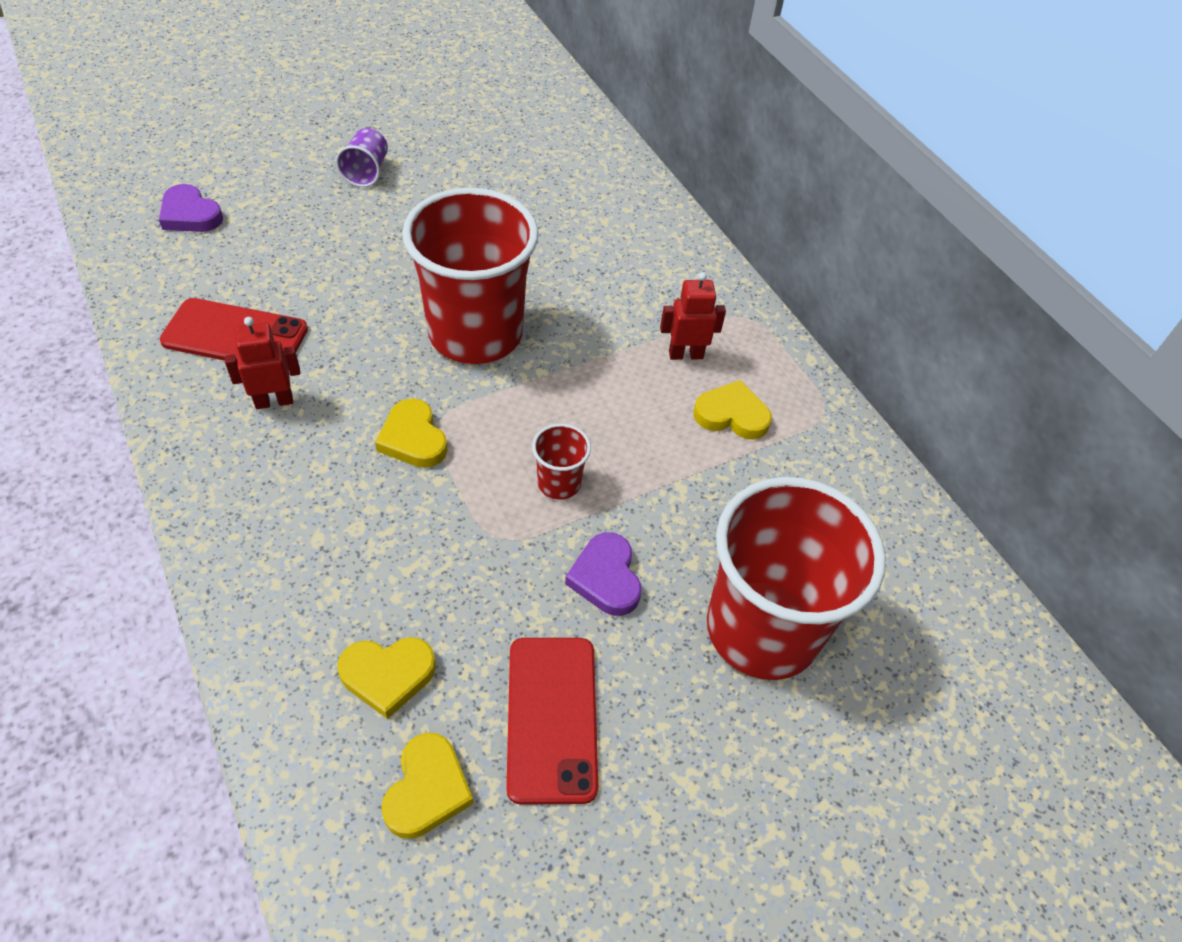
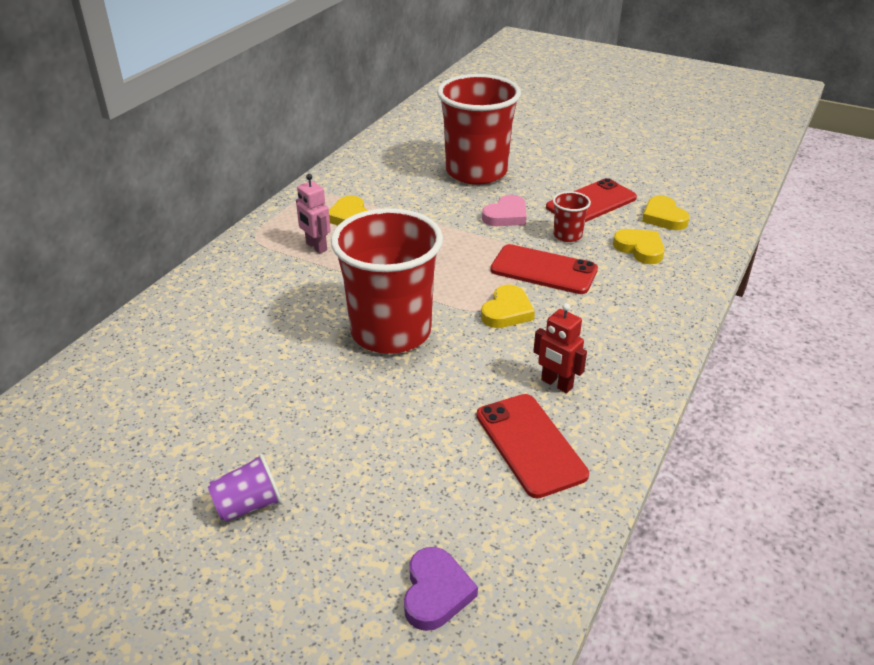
camera: 120 degrees left, 15 degrees down
yellow heart [381,733,473,839] -> yellow heart turned 90 degrees counterclockwise [642,196,690,230]
red cup [532,424,591,500] -> red cup moved to [553,191,591,242]
purple heart [565,532,641,616] -> pink heart [482,195,527,226]
red robot [660,272,726,360] -> pink robot [296,174,331,253]
none -> red phone [490,244,598,294]

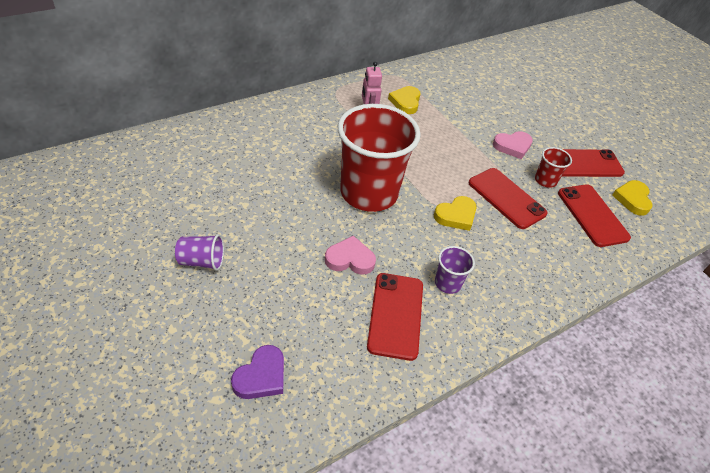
camera: 25 degrees right, 10 degrees up
red cup [437,74,521,185] -> none
red robot [533,303,587,393] -> purple cup [435,246,475,294]
yellow heart [613,229,665,264] -> red phone [558,185,631,247]
none -> pink heart [325,236,376,275]

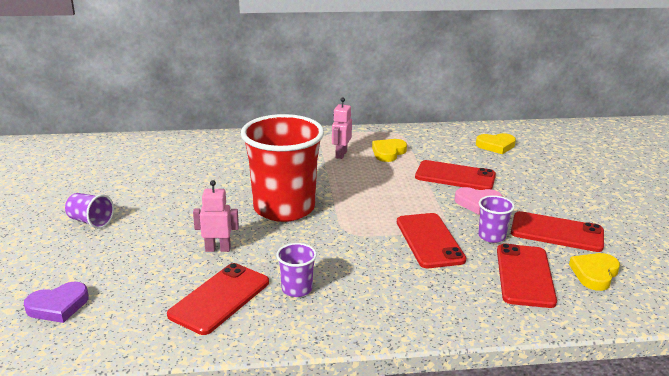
camera: 30 degrees right, 20 degrees down
pink heart [325,236,376,275] -> pink robot [193,180,239,252]
yellow heart [434,196,477,231] -> yellow heart moved to [476,133,516,154]
red cup [535,147,572,188] -> purple cup [478,195,515,243]
none -> red phone [415,160,496,190]

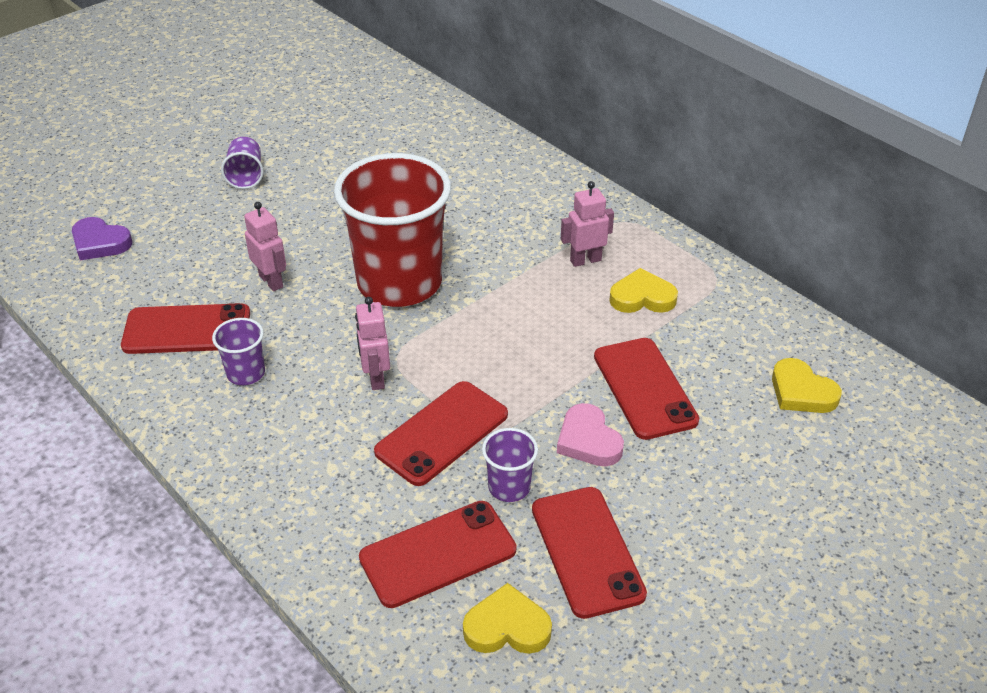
camera: 55 degrees right, 15 degrees up
none -> pink robot [355,297,390,390]

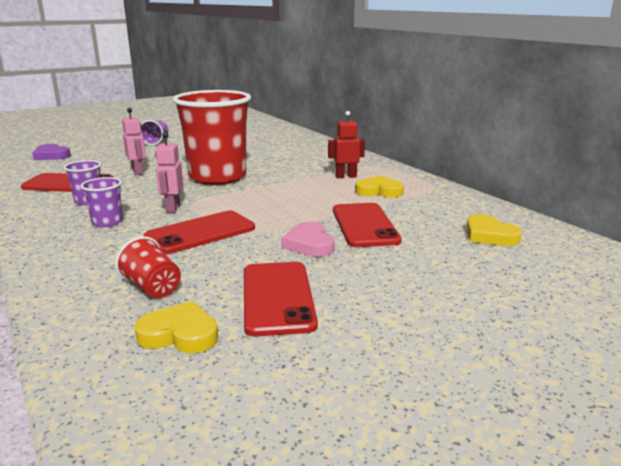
camera: 10 degrees right, 20 degrees down
red phone [359,501,517,608] -> red cup [115,236,181,298]
purple cup [482,428,538,502] -> purple cup moved to [81,177,123,227]
pink robot [561,181,614,267] -> red robot [328,111,365,178]

